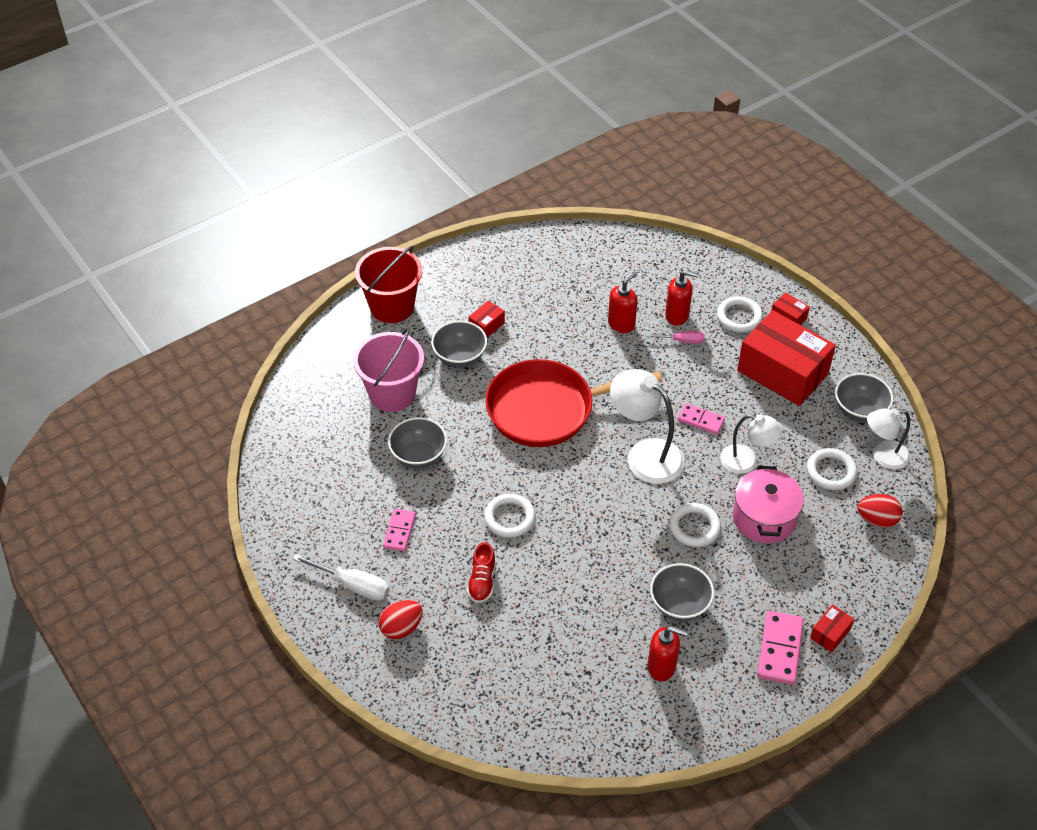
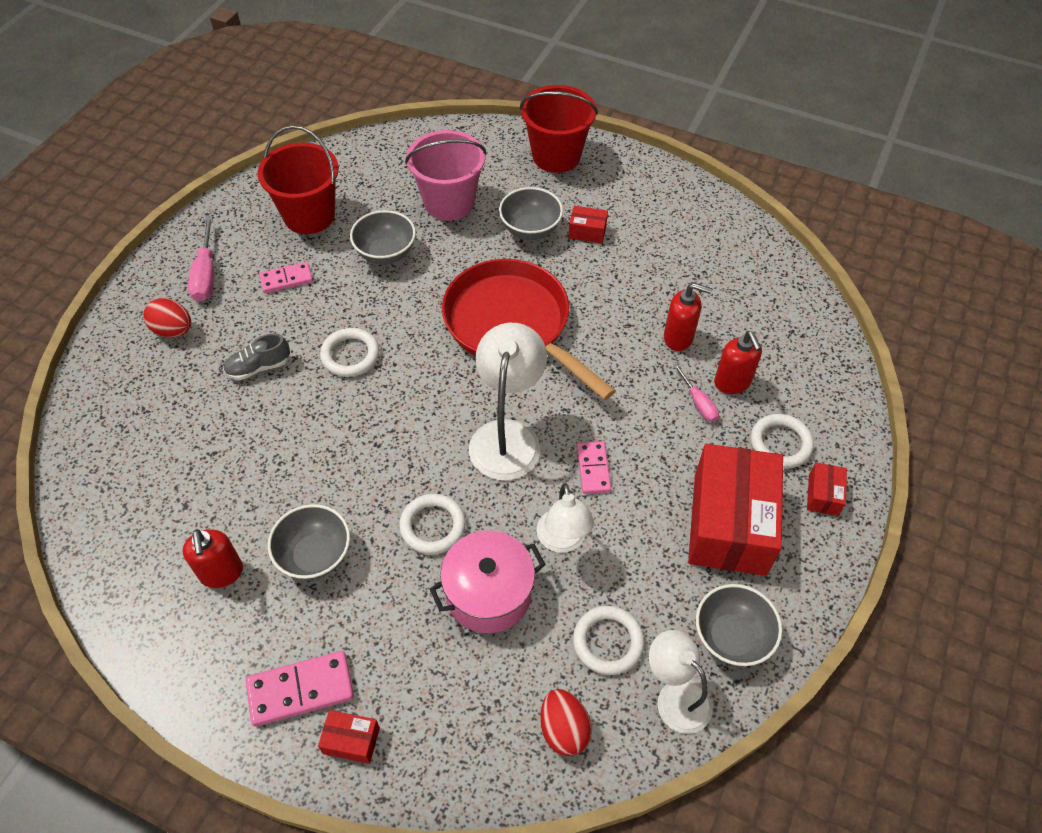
camera: 60 degrees right, 5 degrees up
white screwdriver [292,554,389,601] -> pink screwdriver [188,216,214,302]
red shoe [467,542,496,603] -> grey shoe [223,333,290,380]
none -> red bucket [257,125,339,234]

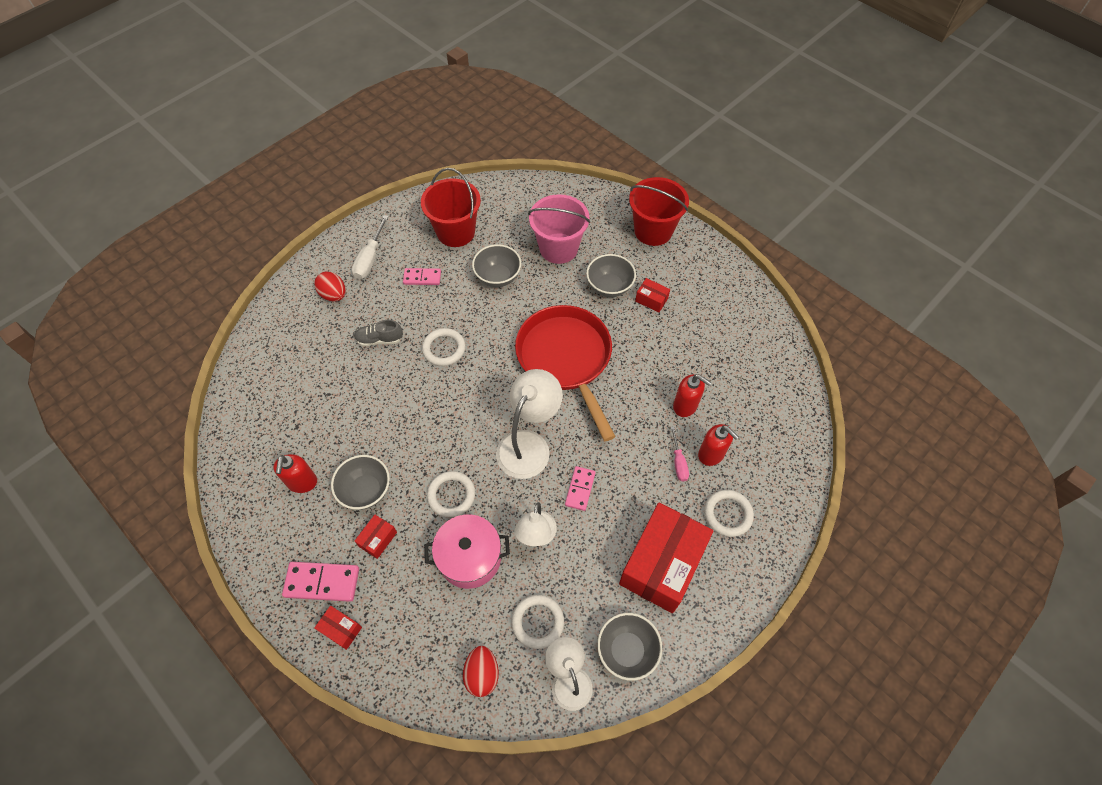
camera: 20 degrees right, 5 degrees up
pink screwdriver [188,216,214,302] -> white screwdriver [352,215,388,279]
red soap dispenser [714,331,762,394] -> red soap dispenser turned 45 degrees counterclockwise [698,424,739,466]
red box [807,462,847,516] -> red box moved to [355,515,397,559]

